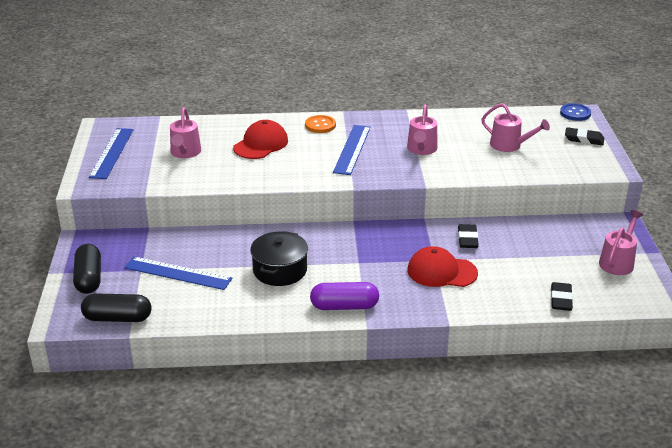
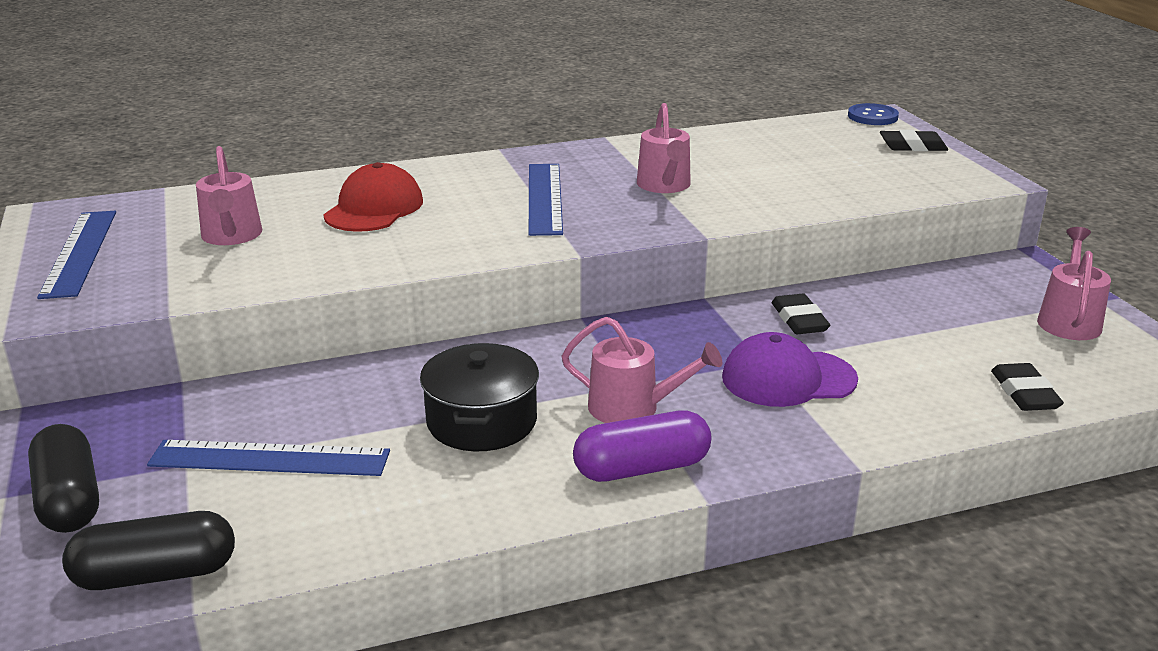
camera: 15 degrees left, 5 degrees down
orange button [305,115,336,133] -> none
red cap [407,246,478,287] -> purple cap [722,332,858,407]
pink watering can [481,103,550,152] -> pink watering can moved to [562,316,722,423]

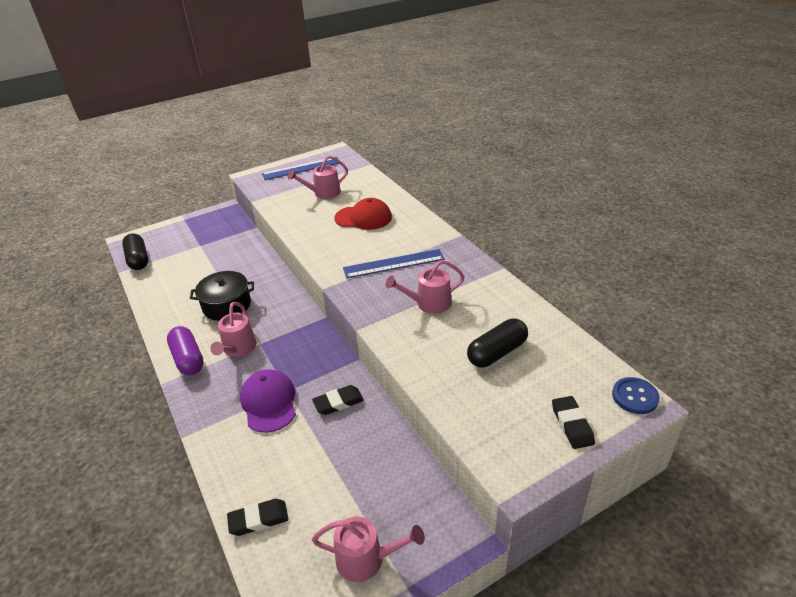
camera: 80 degrees right, 10 degrees up
black capsule [28,424,99,533] -> black capsule moved to [467,318,528,368]
blue ruler [147,440,390,476] -> none

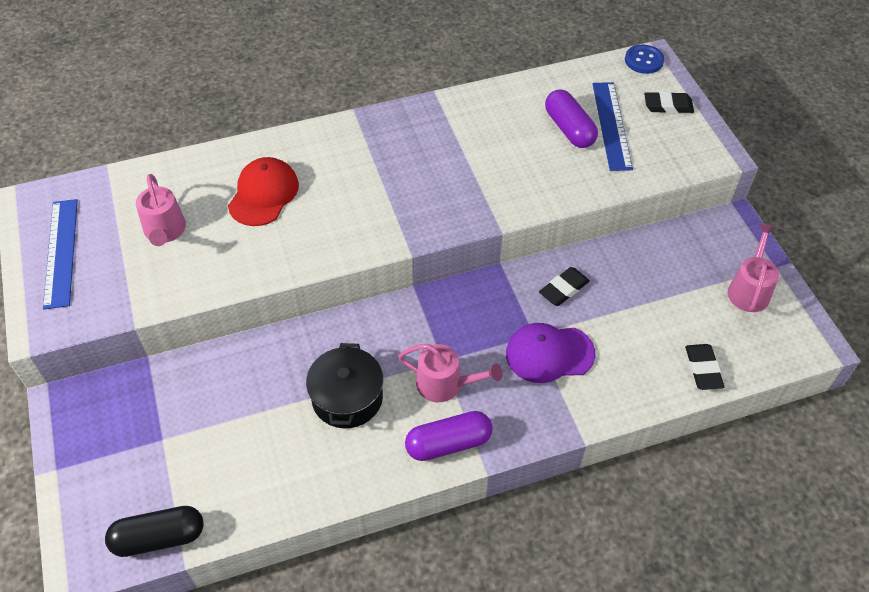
camera: 80 degrees left, 15 degrees up
black eraser [312,385,364,415] -> black eraser turned 60 degrees clockwise [539,267,590,306]
blue ruler [343,249,445,279] -> blue ruler moved to [592,82,633,171]
pink watering can [385,260,465,314] -> none
black capsule [467,318,528,368] -> purple capsule [545,89,598,148]

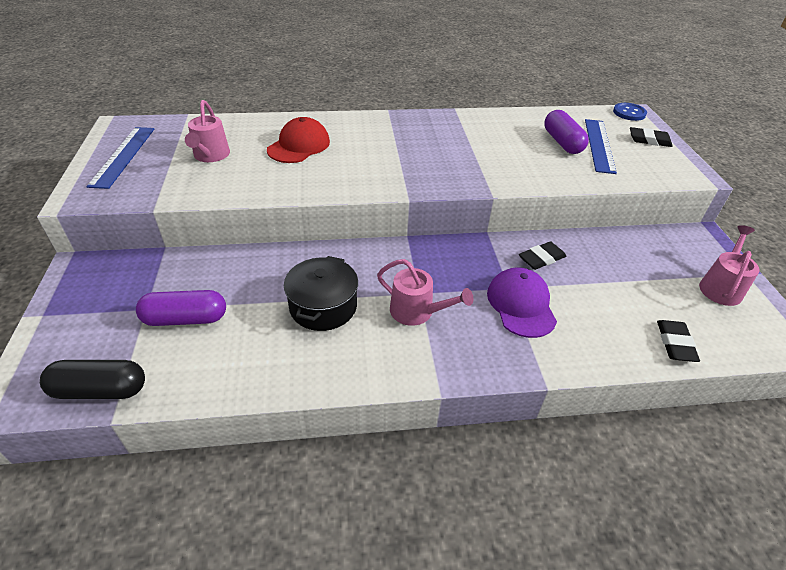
camera: 10 degrees right, 10 degrees down
purple capsule [405,411,493,461] -> purple capsule moved to [136,290,226,326]
purple cap [506,323,595,383] -> purple cap turned 75 degrees clockwise [487,267,557,338]

